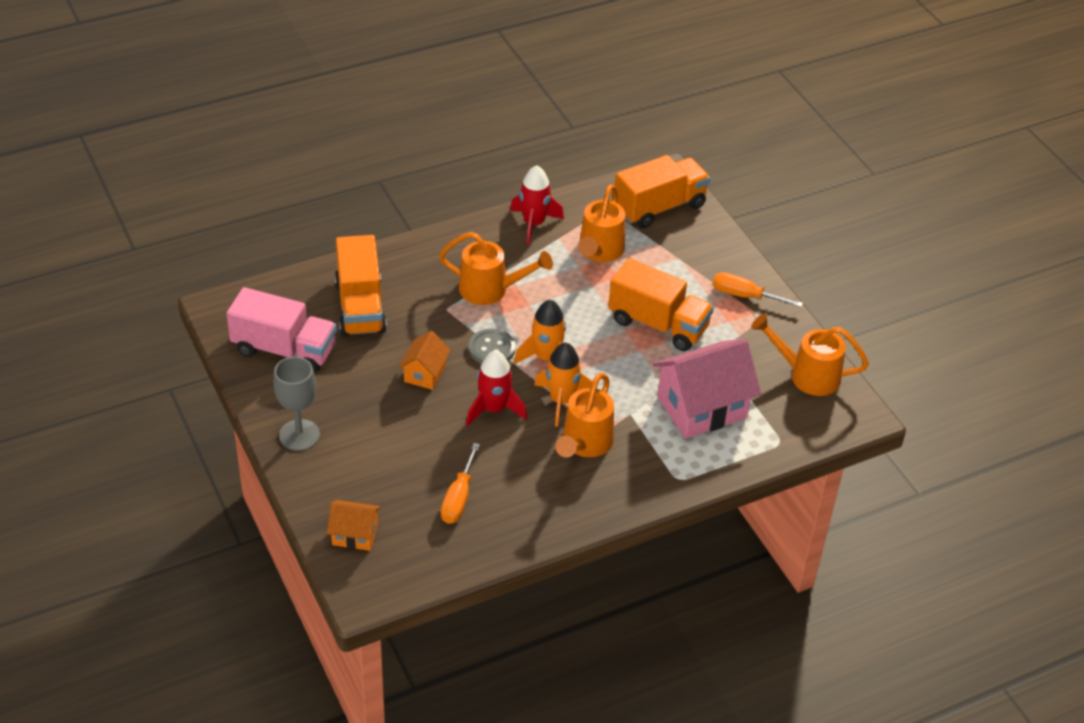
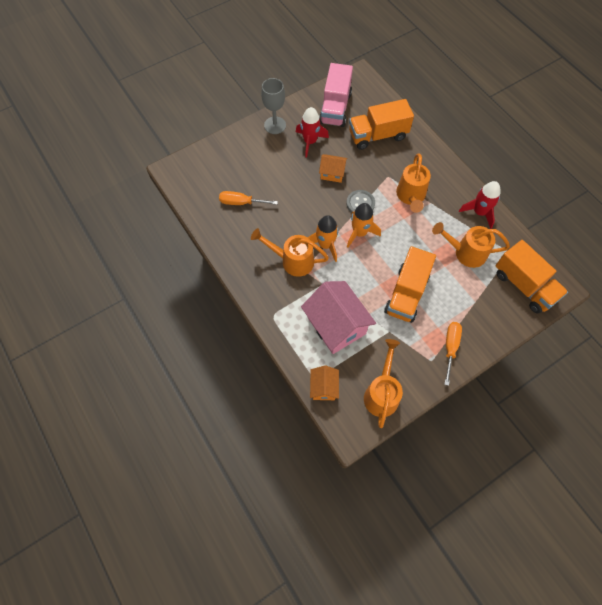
camera: 85 degrees right, 20 degrees up
orange house [327,500,381,551] -> orange house moved to [310,365,339,400]
red rocket [466,351,527,426] -> red rocket moved to [296,107,329,157]

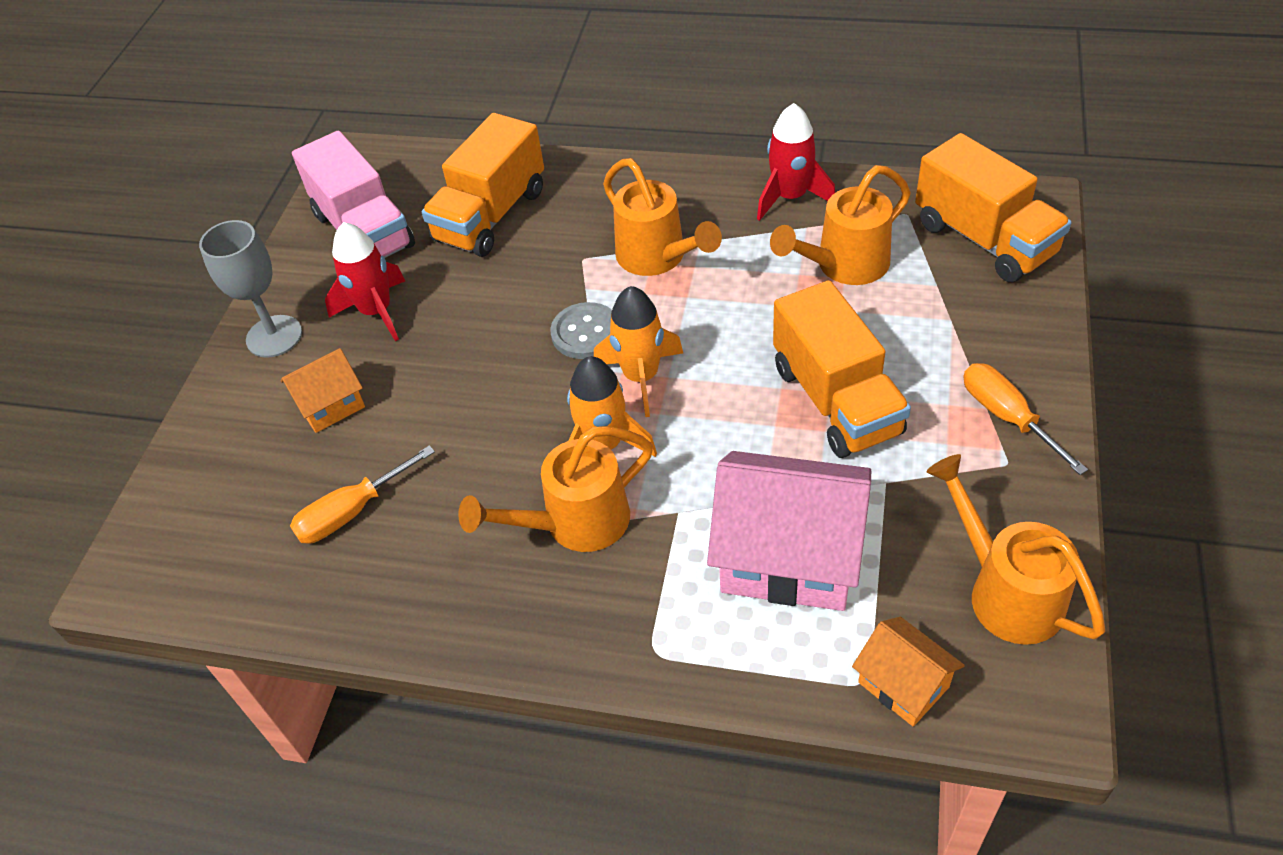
camera: 40 degrees left, 15 degrees down
orange house [319,154,347,183] -> orange house moved to [281,348,365,433]
orange truck [495,240,568,313] -> orange truck turned 45 degrees clockwise [915,133,1071,282]

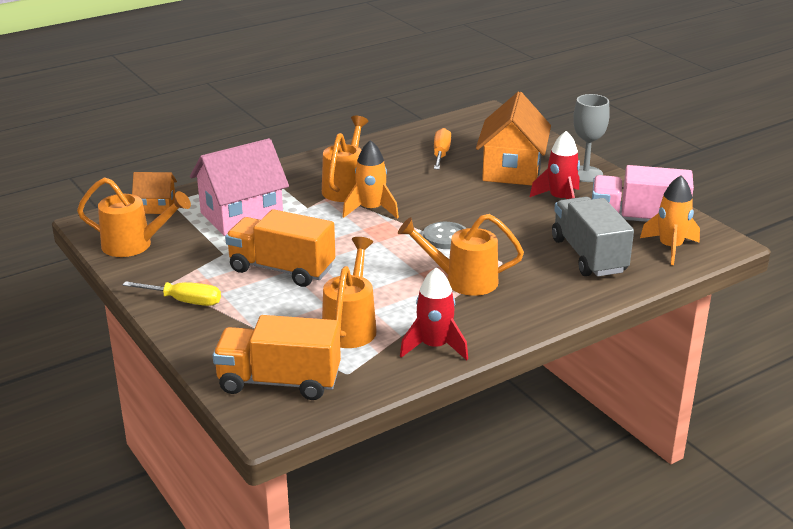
camera: 130 degrees right, 20 degrees down
orange house [281,348,365,433] -> orange house [476,91,551,185], size x1.94
orange truck [422,113,544,257] -> grey truck [552,197,634,277]
orange rocket [594,286,683,417] -> orange rocket moved to [640,175,700,265]
orange screwdriver [964,363,1088,475] -> yellow screwdriver [123,281,221,306]

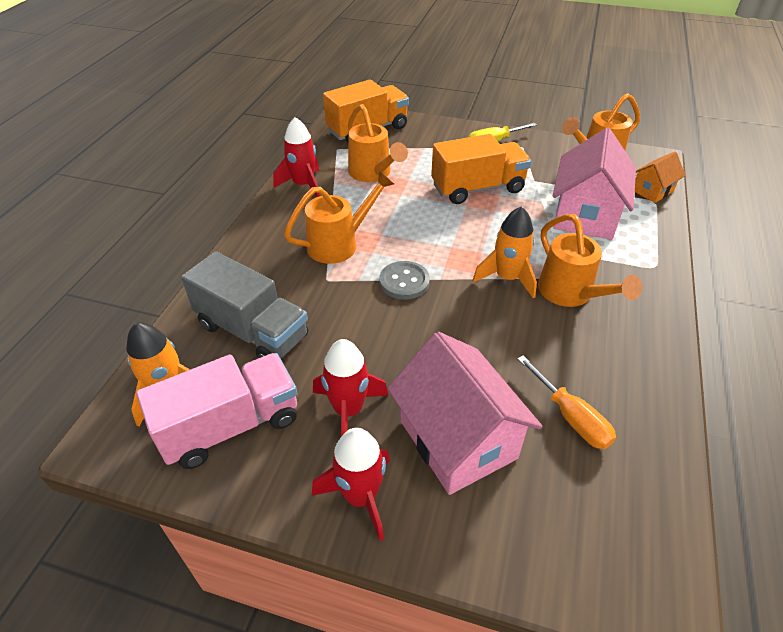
camera: 140 degrees right, 15 degrees up
orange house [476,91,551,185] -> pink house [387,332,543,495]
grey goblet [573,94,610,182] -> red rocket [312,428,390,541]

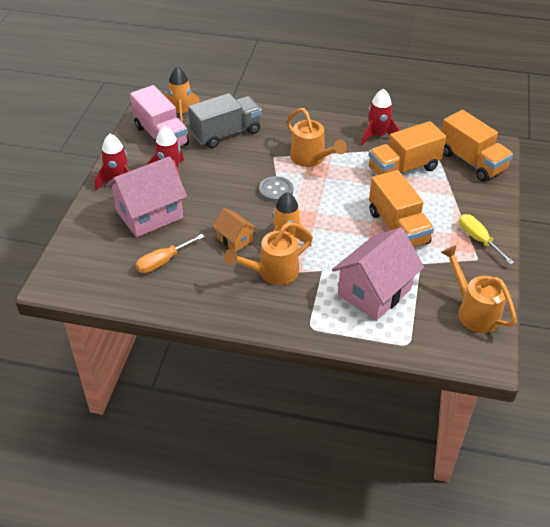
camera: 85 degrees right, 0 degrees up
grey truck [181,251,308,359] -> grey truck turned 150 degrees counterclockwise [188,93,262,148]
orange watering can [348,104,408,182] -> orange truck [369,121,446,175]
pink house [552,128,636,240] -> pink house turned 60 degrees counterclockwise [332,227,424,321]
orange house [635,152,686,203] -> orange house moved to [212,208,257,252]

